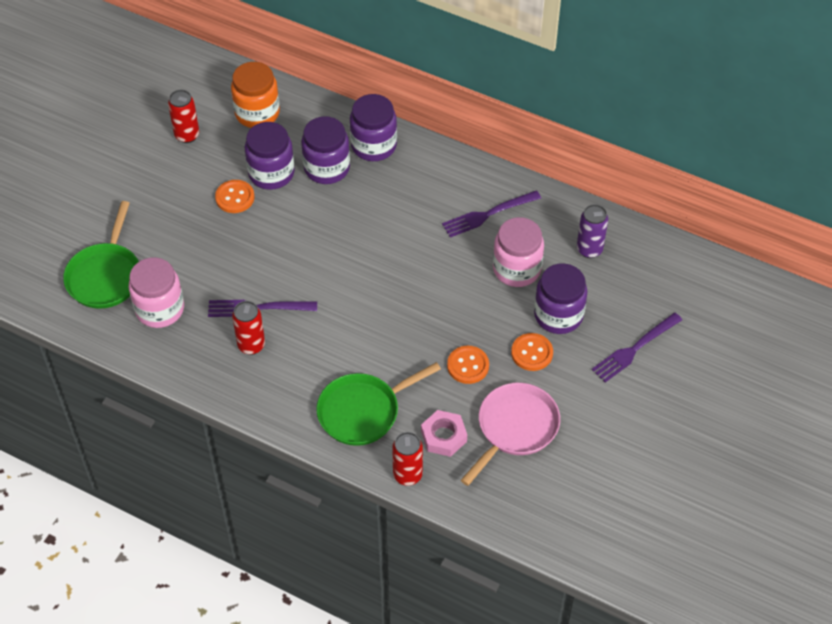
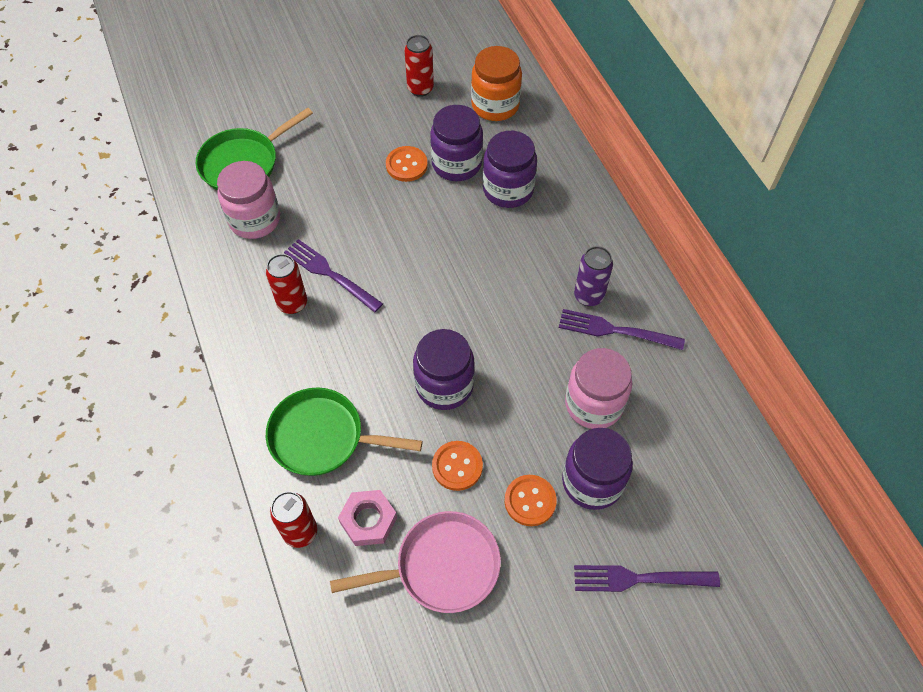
camera: 40 degrees right, 5 degrees up
purple jar [350,94,397,161] -> purple jar moved to [413,329,475,410]
purple can [577,204,608,258] -> purple can moved to [574,246,613,306]

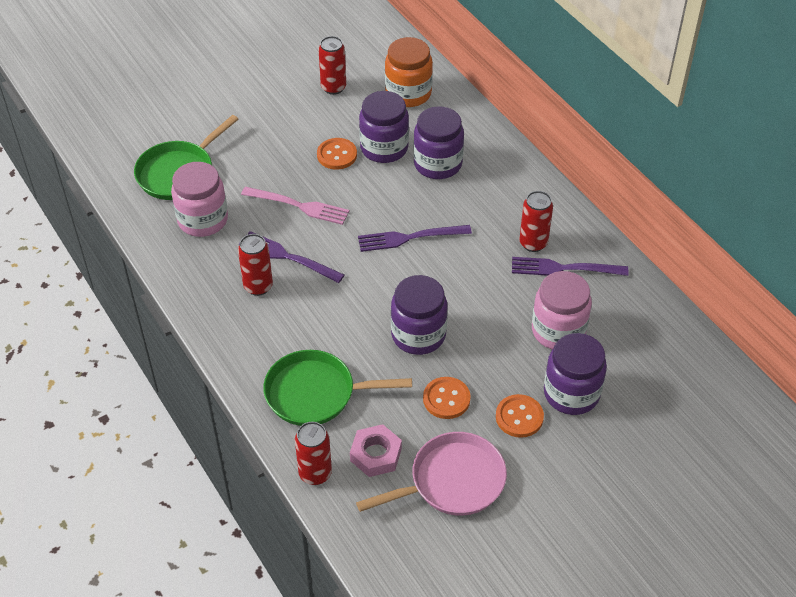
camera: 10 degrees left, 10 degrees down
purple can [574,246,613,306] -> red can [520,191,553,252]
purple fork [574,565,720,592] -> purple fork moved to [358,225,472,252]
none -> pink fork [241,187,349,225]

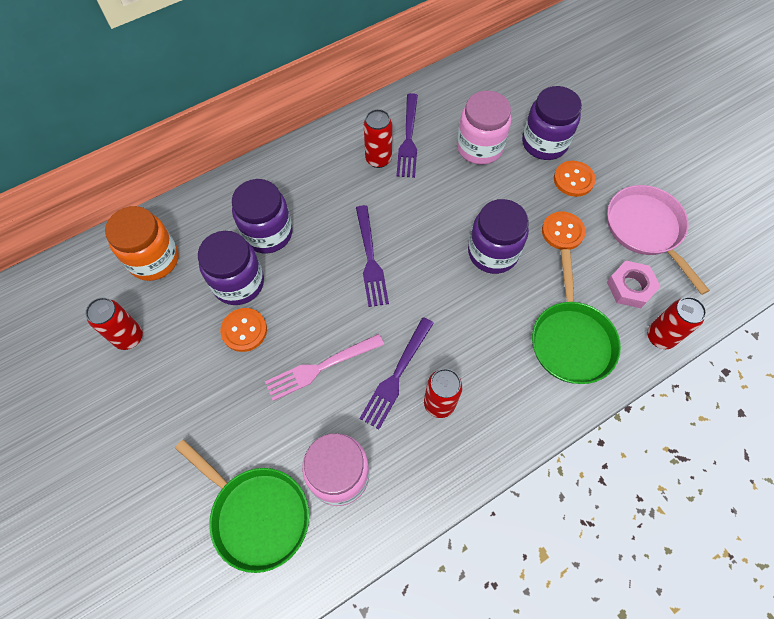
camera: 90 degrees left, 15 degrees up
pink fork [241,187,349,225] -> pink fork turned 135 degrees counterclockwise [265,334,384,401]

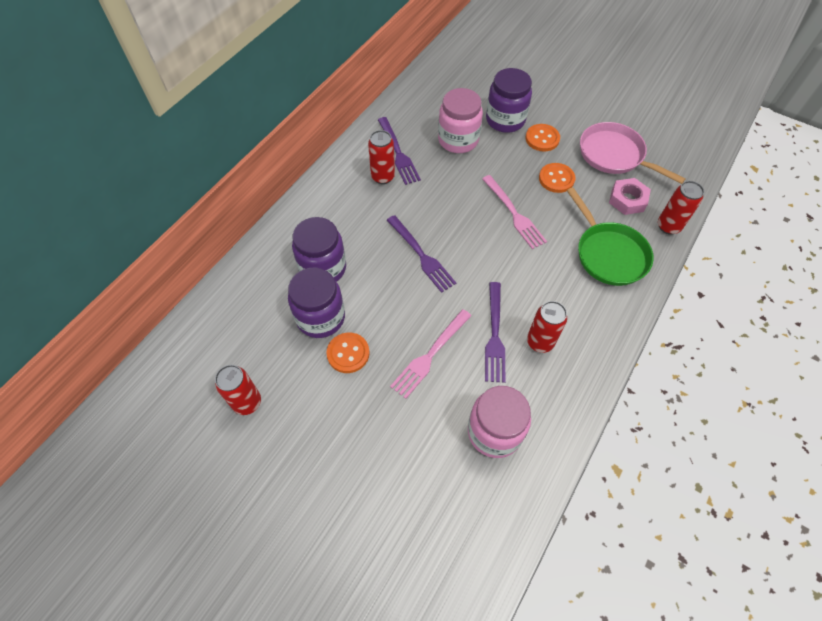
camera: 25 degrees left, 5 degrees down
orange jar [105,206,179,281] -> none
green pan [175,439,309,573] -> none
purple jar [468,199,529,274] -> pink fork [482,175,547,249]

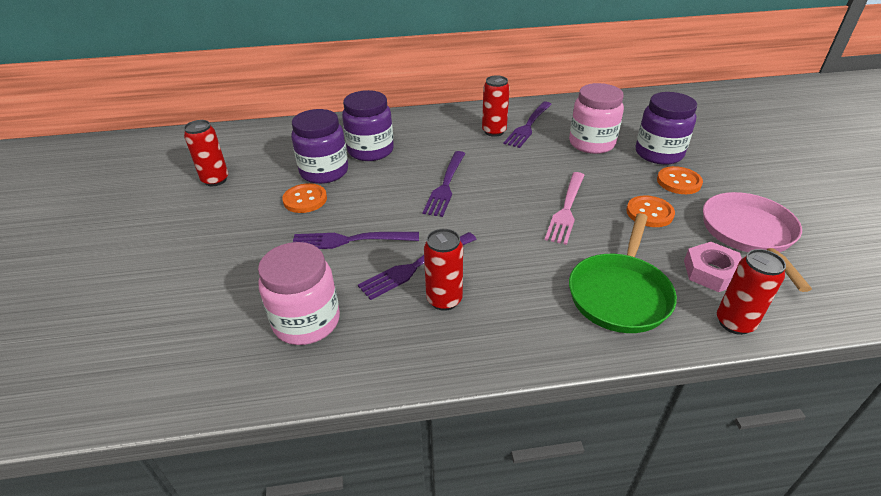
camera: 50 degrees right, 20 degrees down
pink fork [390,309,472,399] -> purple fork [293,232,419,249]

